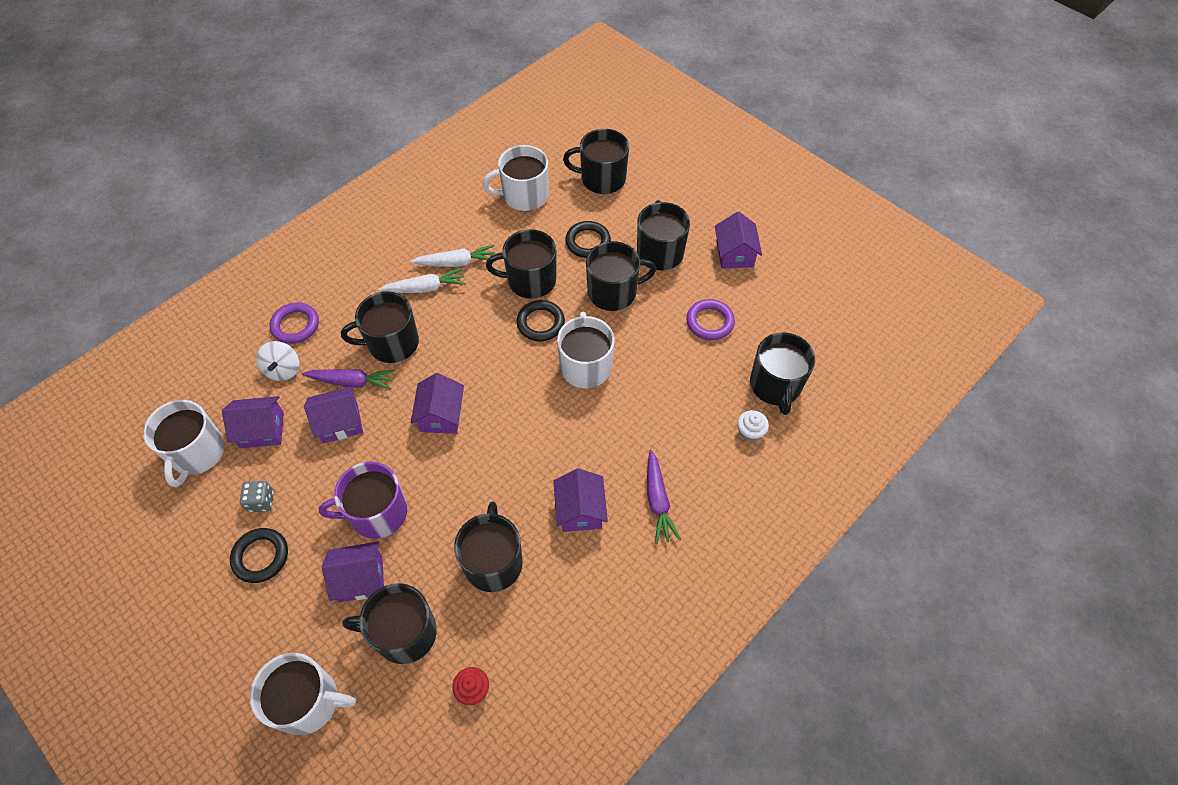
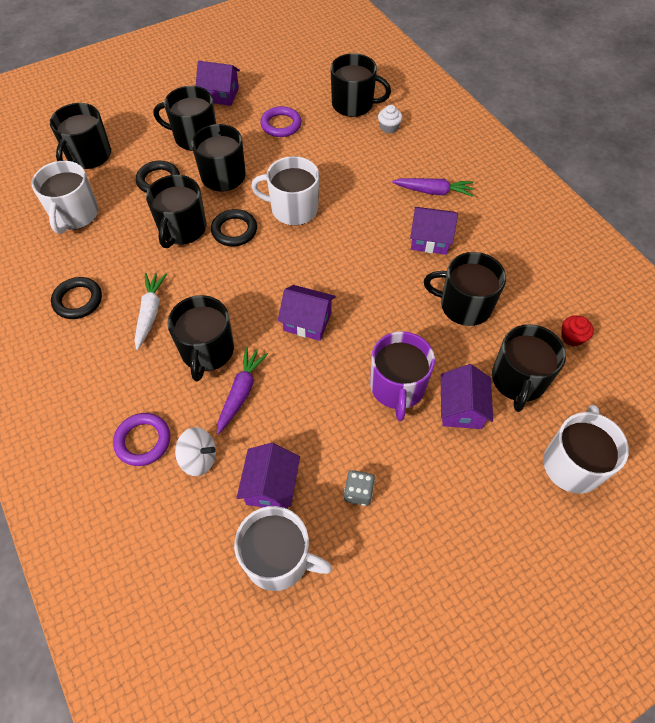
camera: 75 degrees left, 0 degrees up
black ring [230,528,288,583] -> black ring moved to [51,277,102,319]
purple house [304,386,363,444] -> none
white carrot [411,245,495,267] -> none

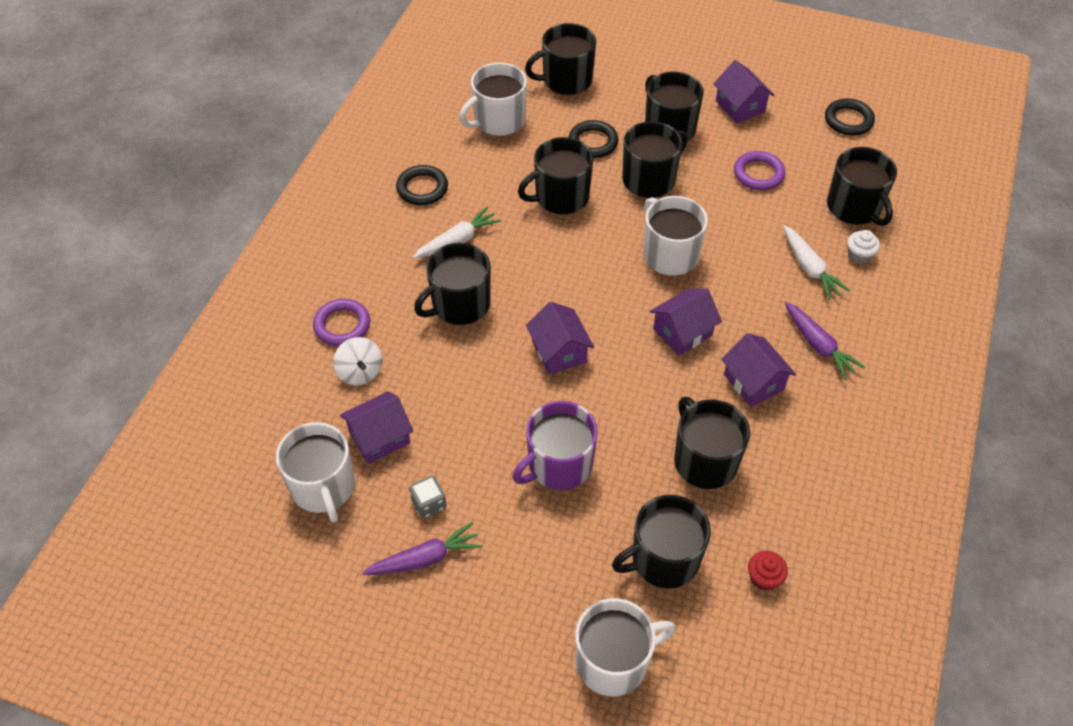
camera: 50 degrees right, 5 degrees down
black ring [211,209,257,247] -> black ring moved to [825,98,875,135]
purple carrot [217,347,268,434] -> purple carrot moved to [362,522,482,575]
purple house [441,364,493,429] -> purple house moved to [650,288,722,356]
none -> white carrot [783,225,850,300]

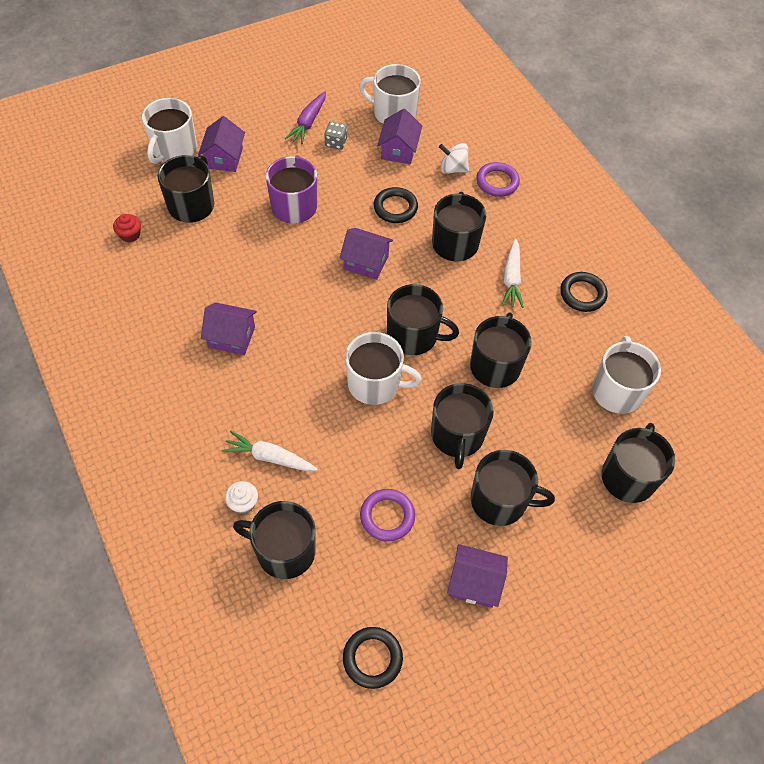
camera: 130 degrees right, 5 degrees up
black ring [569,120,618,158] -> black ring moved to [374,187,418,223]
purple house [650,288,722,356] -> purple house moved to [198,116,245,172]
black mug [674,397,750,489] -> black mug moved to [387,284,459,355]
purple carrot [785,302,865,380] -> none

